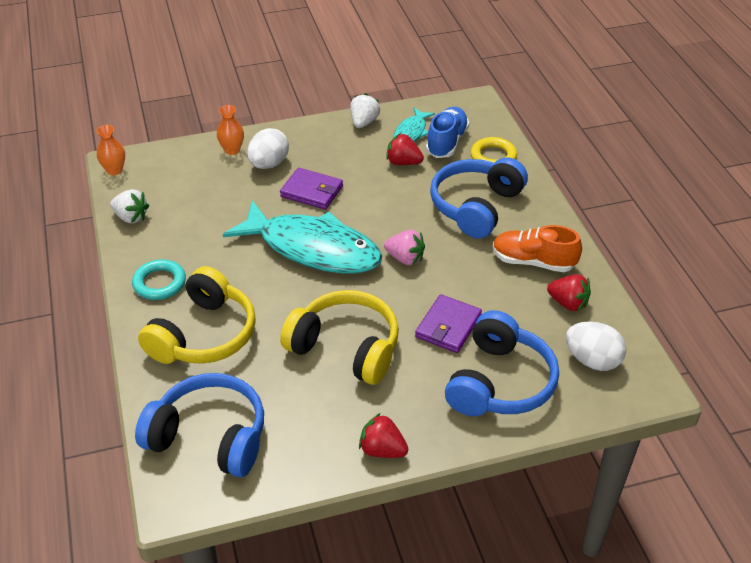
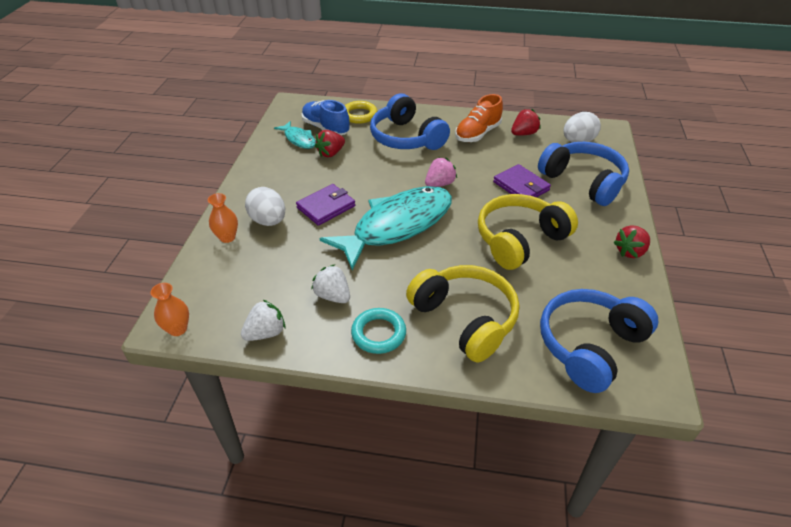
camera: 65 degrees left, 0 degrees up
white strawberry [350,93,380,128] -> white strawberry moved to [311,264,350,303]

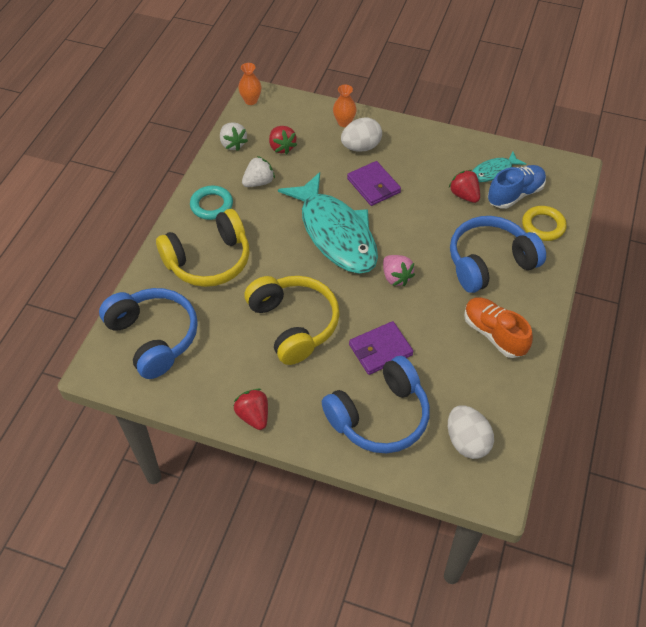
camera: 100 degrees right, 10 degrees up
red strawberry [511,109,541,135] -> red strawberry moved to [269,126,297,154]

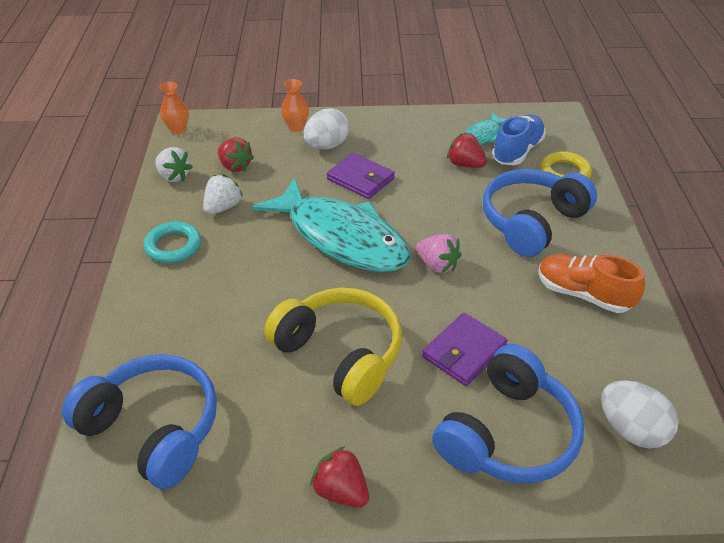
camera: 20 degrees left, 10 degrees down
yellow headphones [156,209,250,287] -> none

